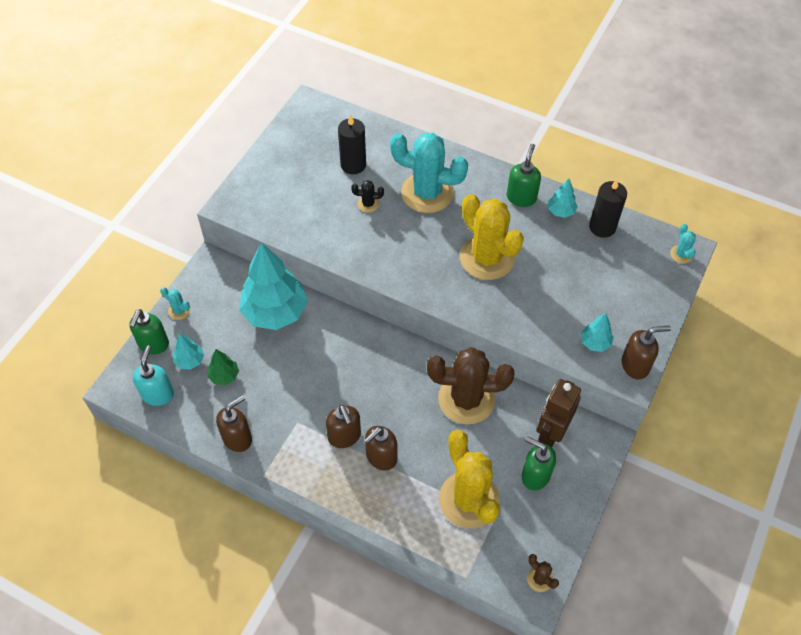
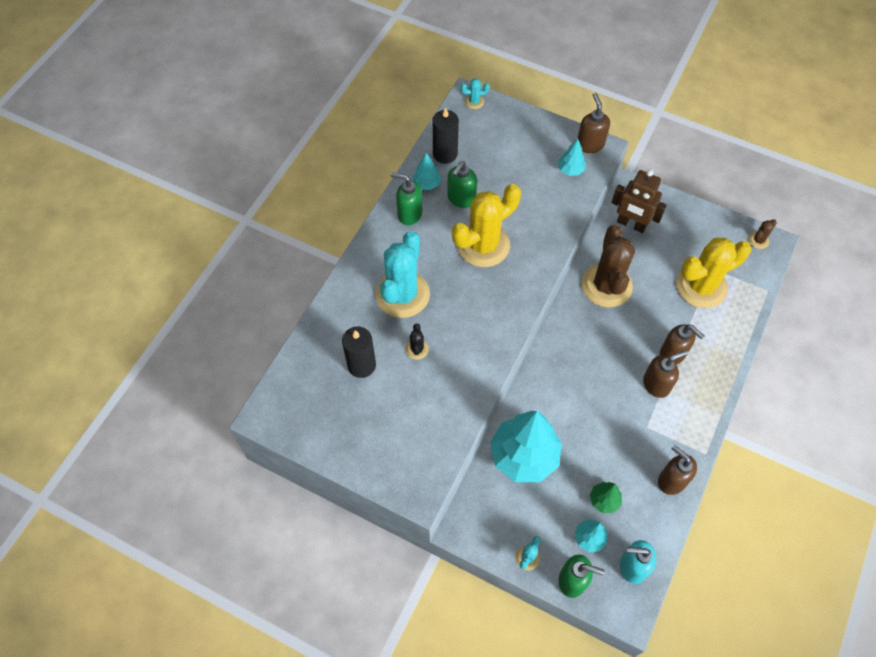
camera: 90 degrees left, 5 degrees up
green soap dispenser [522,436,556,490] -> green soap dispenser moved to [447,161,477,208]

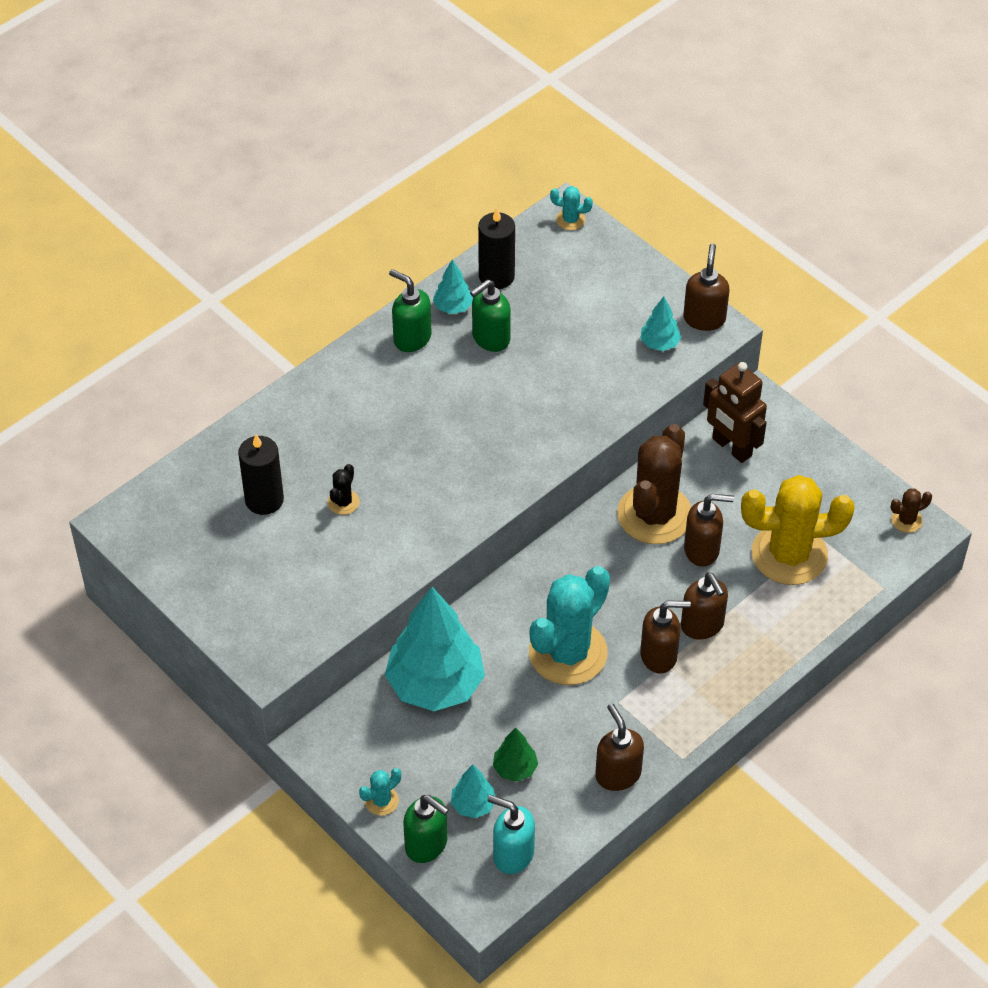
camera: 20 degrees right, 10 degrees down
turquoise cactus [375,231,430,318] -> turquoise cactus moved to [529,566,610,685]
yellow cactus [452,184,521,267] -> none
none -> brown soap dispenser [684,494,734,567]

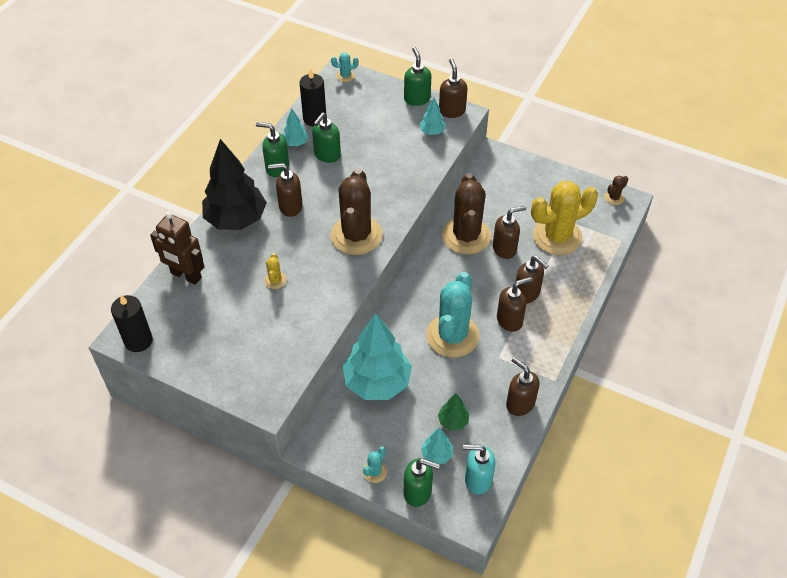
camera: 20 degrees left, 0 degrees up
black candle [238,434,284,515] -> black candle moved to [111,295,153,352]
black cactus [327,464,360,515] -> yellow cactus [264,253,287,289]
brown robot [703,362,767,463] -> brown robot moved to [150,212,205,285]
none -> black tree [202,139,267,230]
none -> brown soap dispenser [268,163,303,217]
none -> brown cactus [331,169,383,255]
none -> green soap dispenser [404,47,431,106]

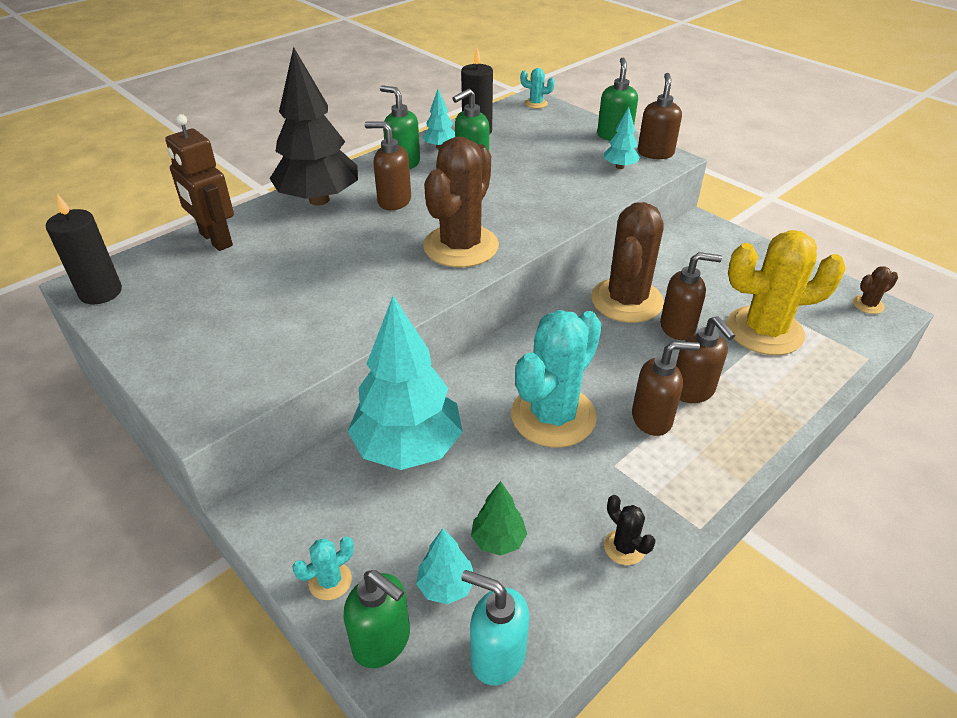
camera: 20 degrees right, 10 degrees down
yellow cactus [264,253,287,289] -> none
brown soap dispenser [506,357,539,416] -> black cactus [604,495,656,565]

